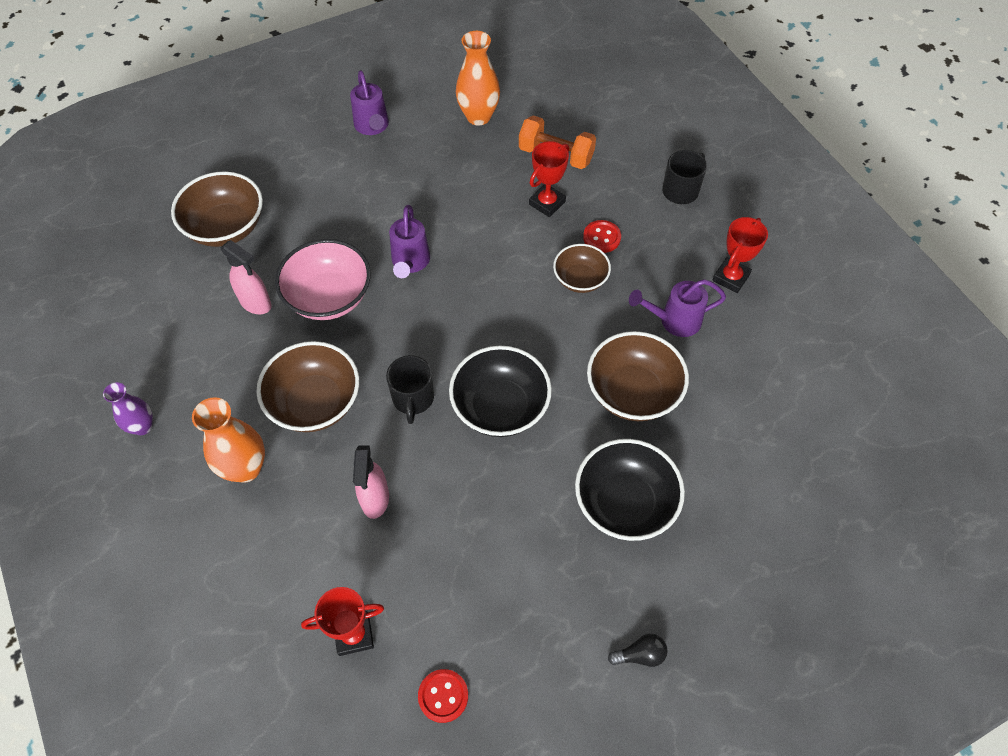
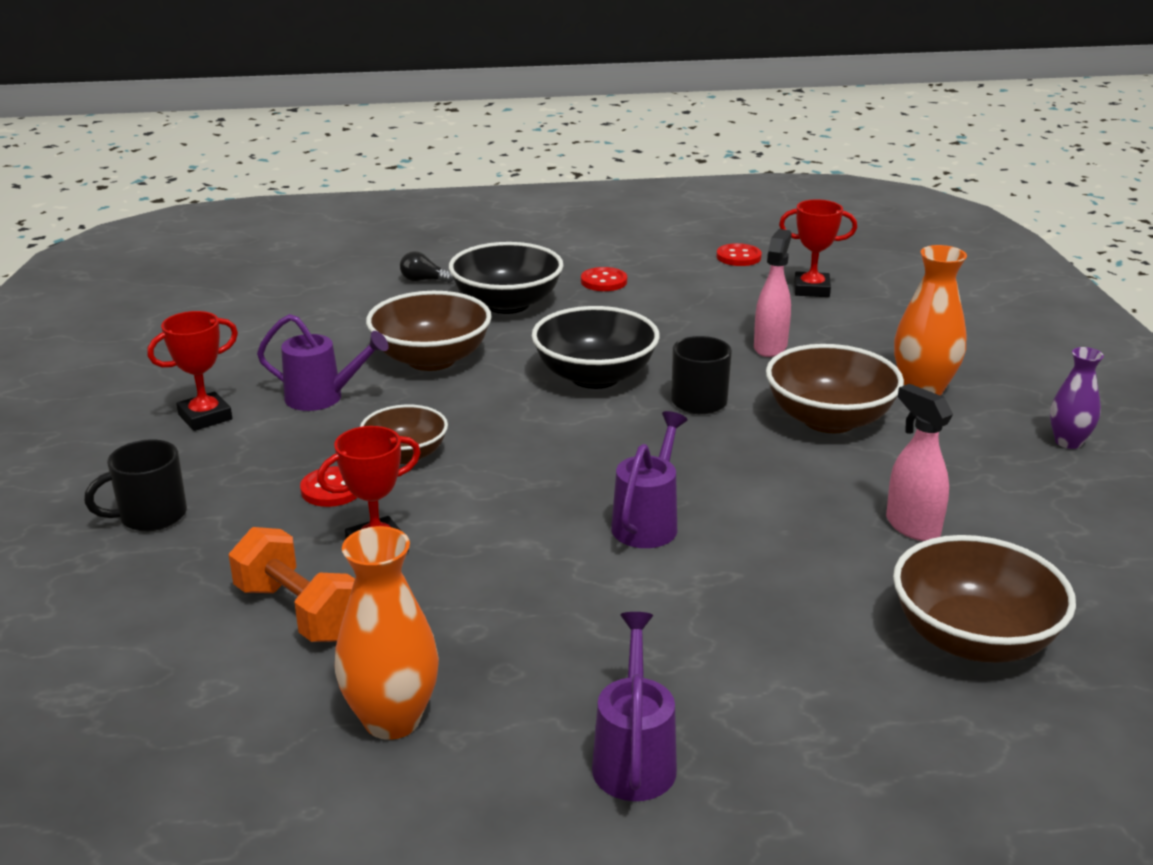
camera: 160 degrees left, 30 degrees down
pink bowl [275,239,371,320] -> none
black light bulb [608,633,667,667] -> black light bulb moved to [400,251,454,283]
none -> red button [581,267,627,291]

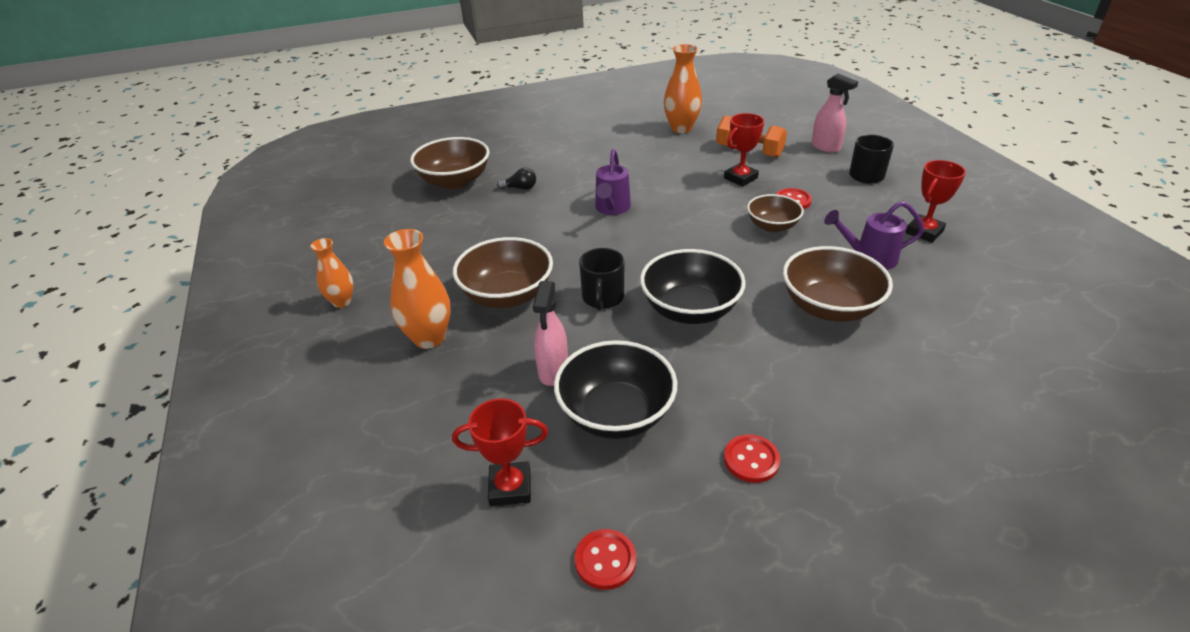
camera: 170 degrees right, 10 degrees up
black light bulb [400,251,454,283] -> black light bulb moved to [497,168,536,190]
black bowl [449,242,564,314] -> black bowl moved to [554,340,677,439]
purple watering can [592,612,677,801] -> none
pink spray bottle [886,384,953,541] -> pink spray bottle moved to [811,74,858,153]
purple vase [1050,347,1104,449] -> orange vase [310,238,353,308]

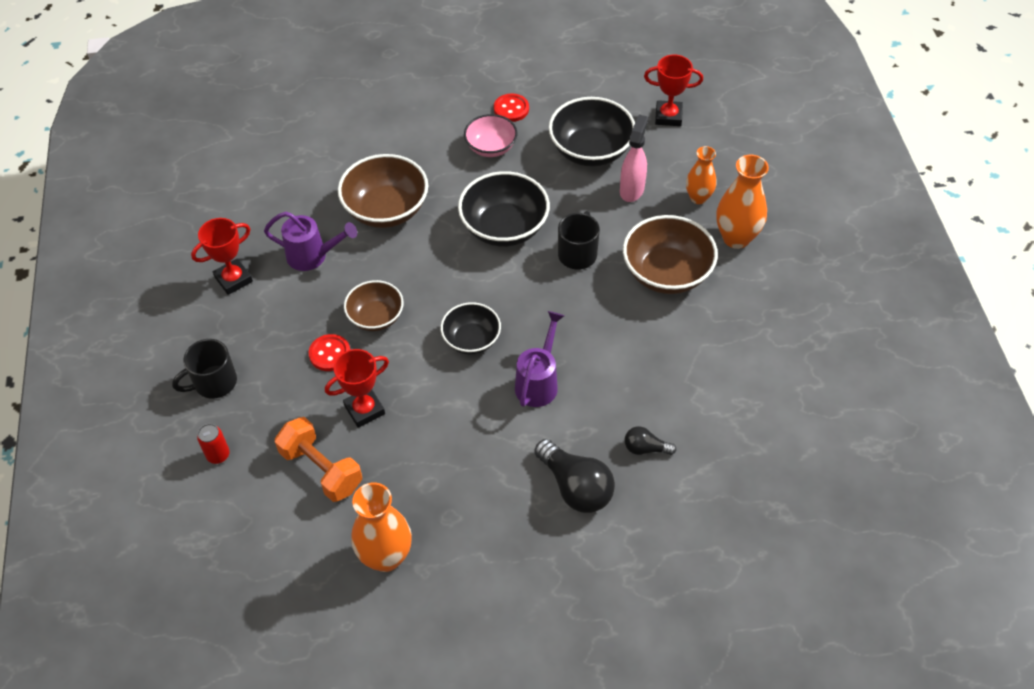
camera: 170 degrees left, 15 degrees up
orange vase [310,238,353,308] -> orange vase moved to [686,146,717,204]
brown bowl [410,137,489,189] -> none
red button [575,529,636,590] -> none
pink spray bottle [811,74,858,153] -> red can [197,424,230,464]
none -> black bowl [440,302,501,354]
none -> pink bowl [464,114,517,157]
none -> black light bulb [535,439,615,513]

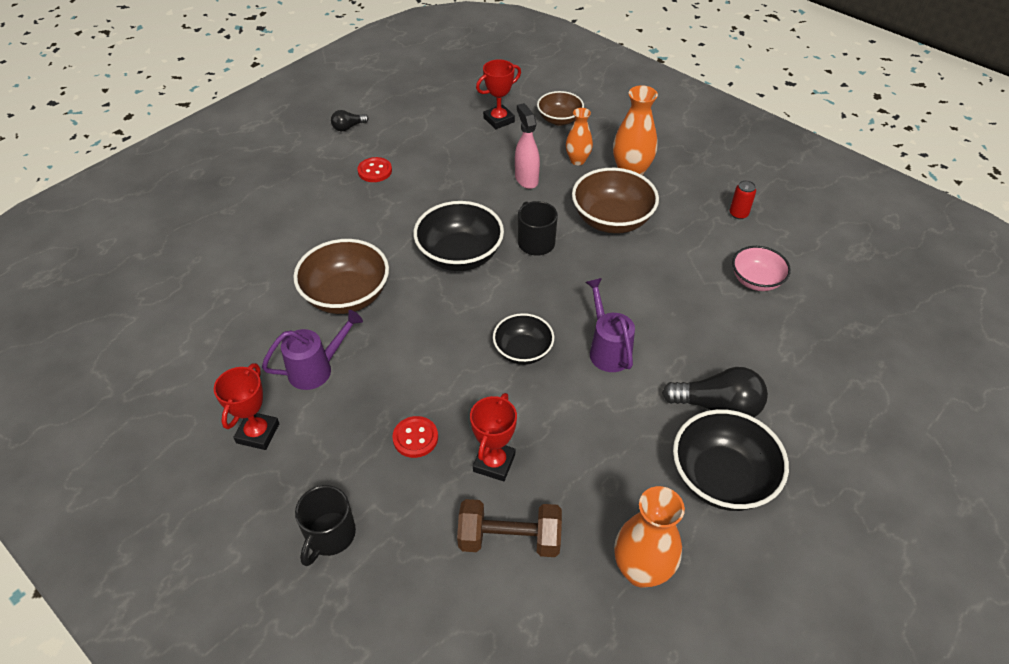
camera: 40 degrees left, 5 degrees down
red can [197,424,230,464] -> red can moved to [730,180,756,219]
orange dumbbell [275,417,362,502] -> brown dumbbell [457,499,562,557]
brown bowl [344,280,404,331] -> brown bowl moved to [537,91,584,126]
pink bowl [464,114,517,157] -> pink bowl moved to [732,246,791,291]
black bowl [549,97,635,167] -> black bowl moved to [673,409,789,511]
black light bulb [625,426,676,455] -> black light bulb moved to [331,110,369,131]

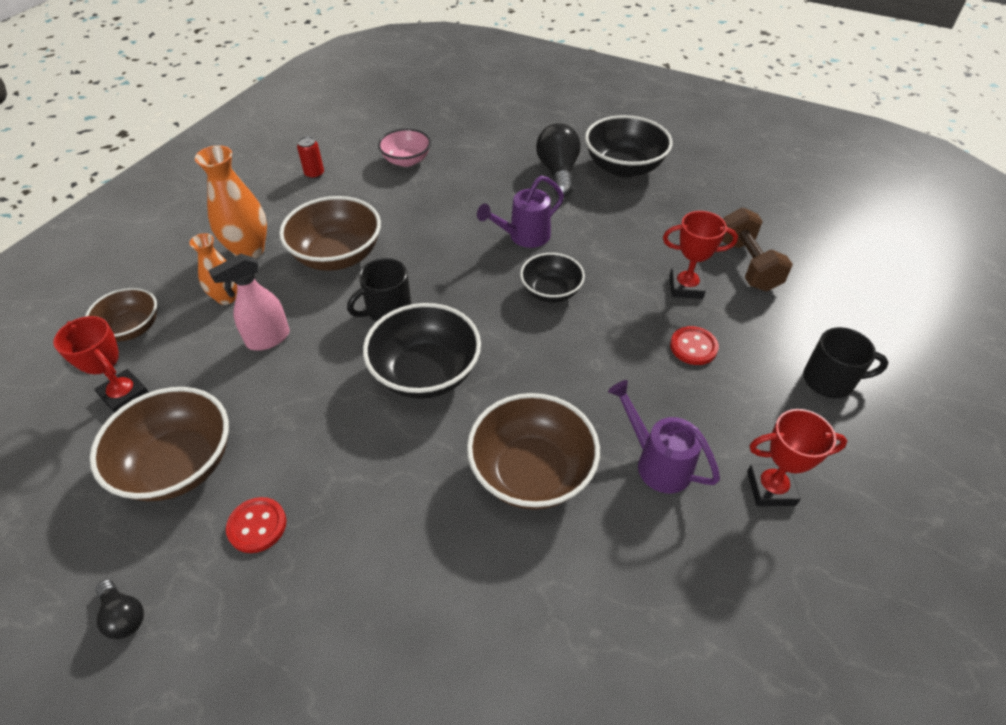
camera: 105 degrees left, 0 degrees up
orange vase [614,486,685,588] -> none
none -> brown bowl [90,387,229,501]

